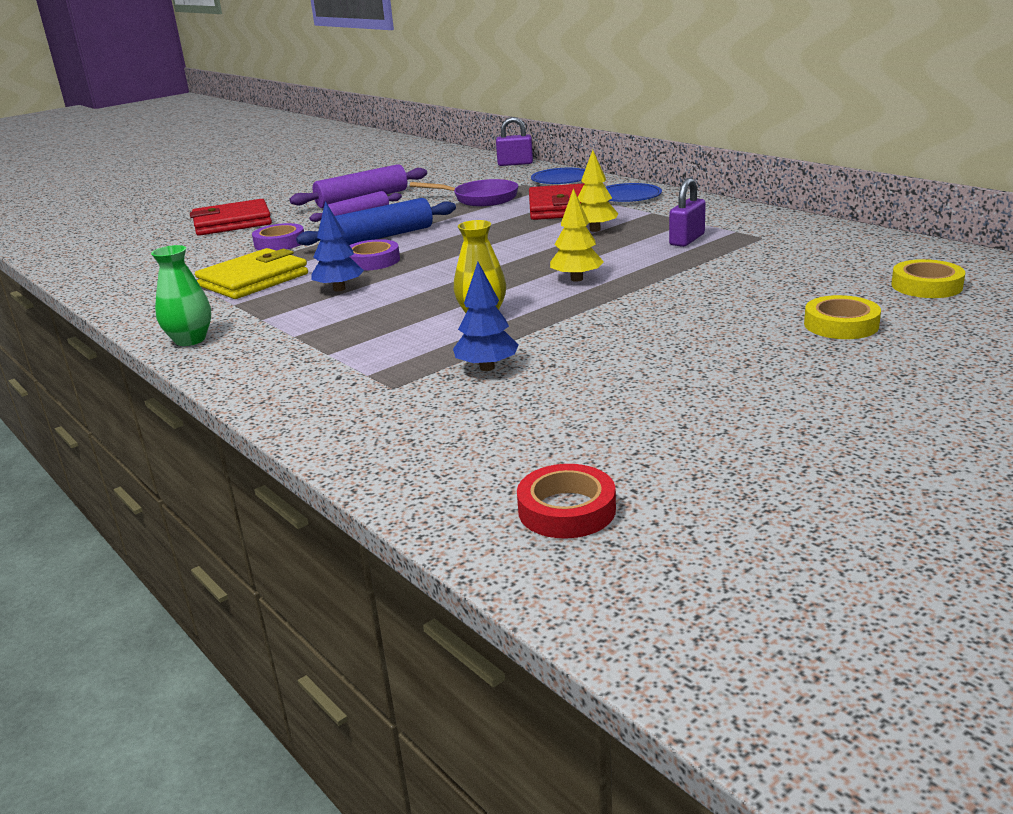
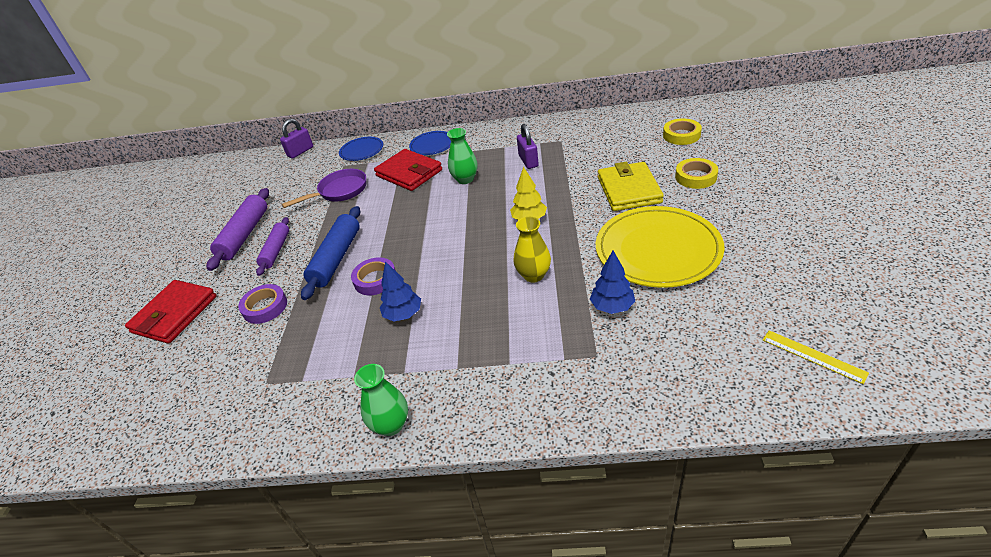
camera: 45 degrees left, 15 degrees up
yellow wallet [195,248,308,299] -> yellow wallet moved to [598,162,664,211]
red tape [517,464,616,538] -> yellow ruler [763,330,869,384]
yellow tree [578,150,618,232] -> green vase [447,128,478,184]
none -> yellow plate [596,206,725,288]

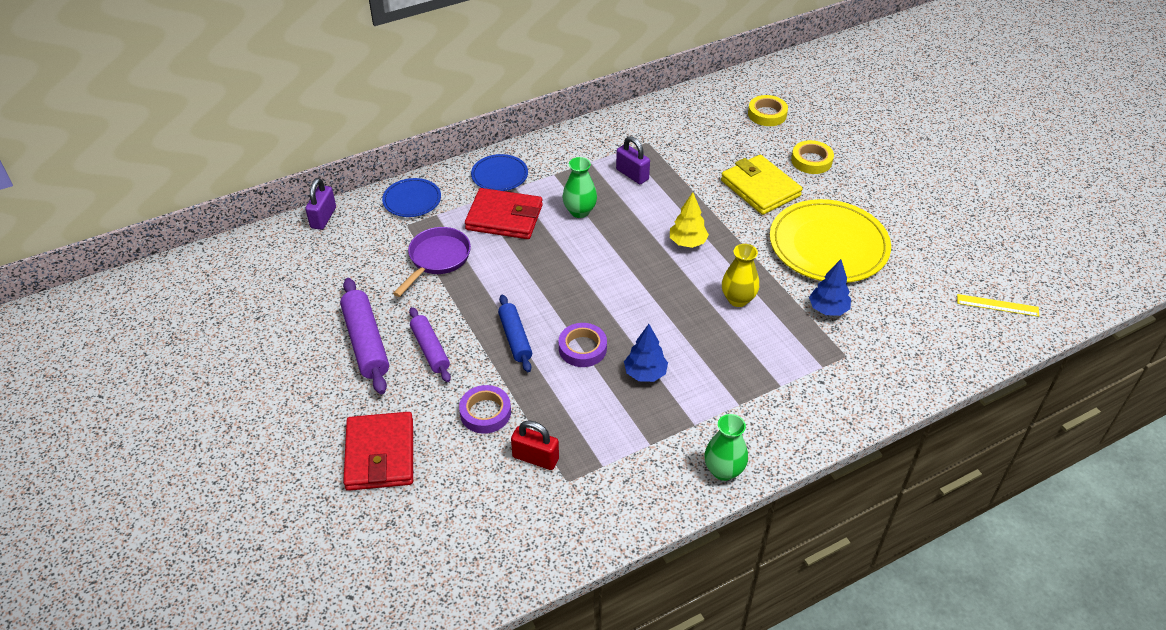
camera: 35 degrees left, 5 degrees up
blue rolling pin [301,206,360,300] -> blue rolling pin [498,295,532,372], size x0.66
none -> red padlock [511,420,559,470]

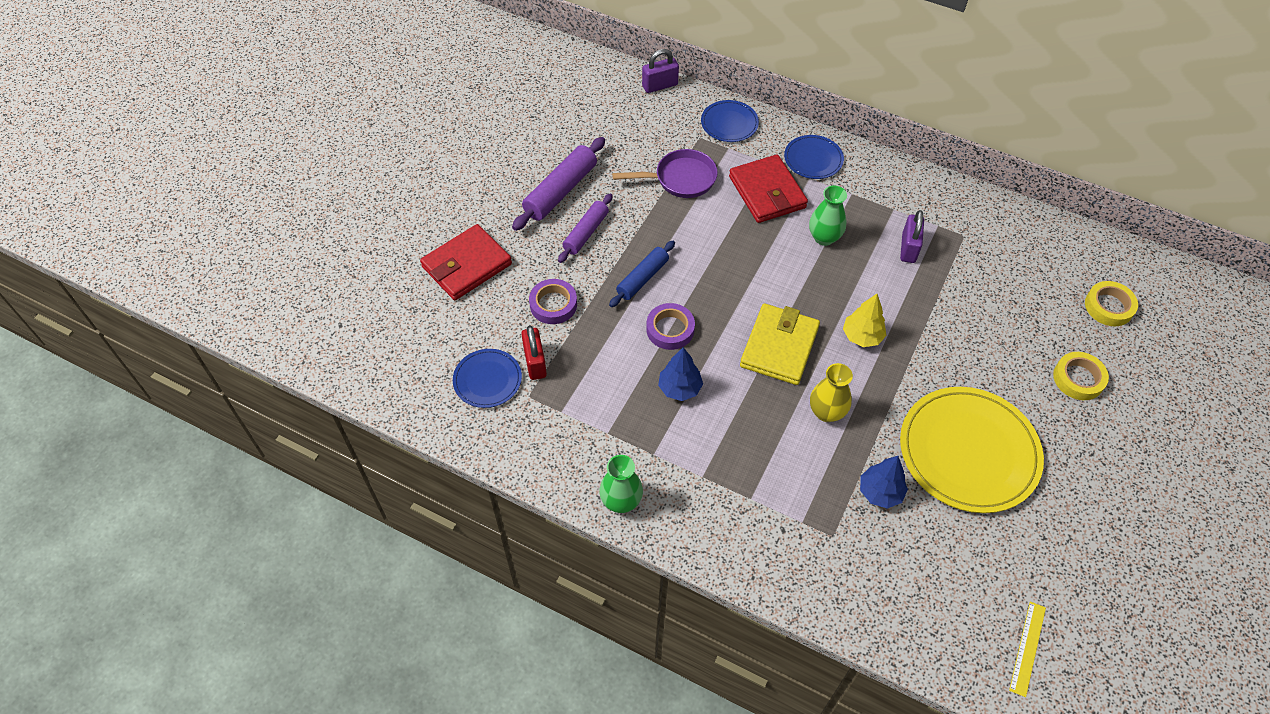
camera: 55 degrees right, 10 degrees up
yellow wallet [721,155,802,215] -> yellow wallet moved to [740,304,820,385]
yellow ruler [957,294,1039,317] -> yellow ruler turned 45 degrees clockwise [1009,602,1046,697]
none -> blue plate [453,349,522,408]

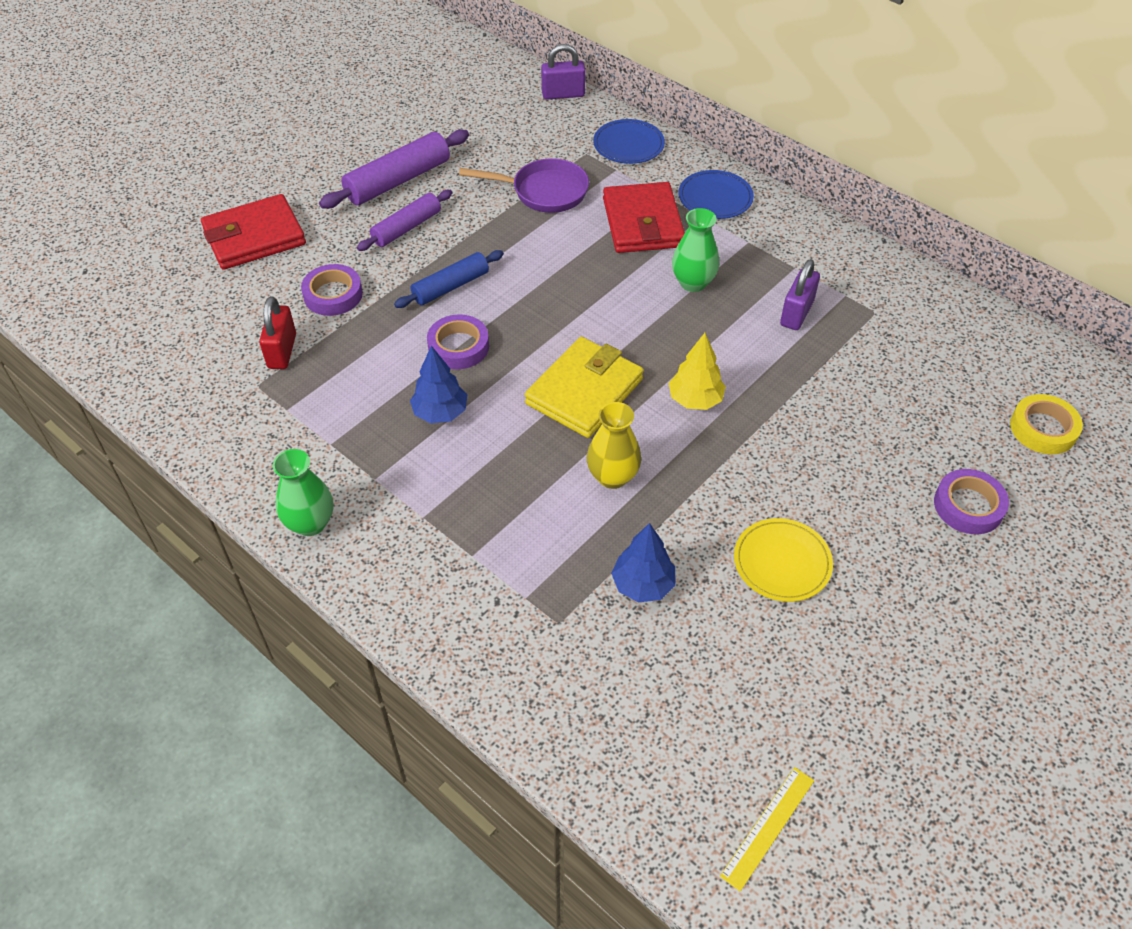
camera: 15 degrees right, 5 degrees down
blue plate [453,349,522,408] -> none
yellow plate [900,387,1044,513] -> yellow plate [734,518,833,602], size x0.51
yellow tape [1053,352,1109,400] -> purple tape [934,469,1009,534]

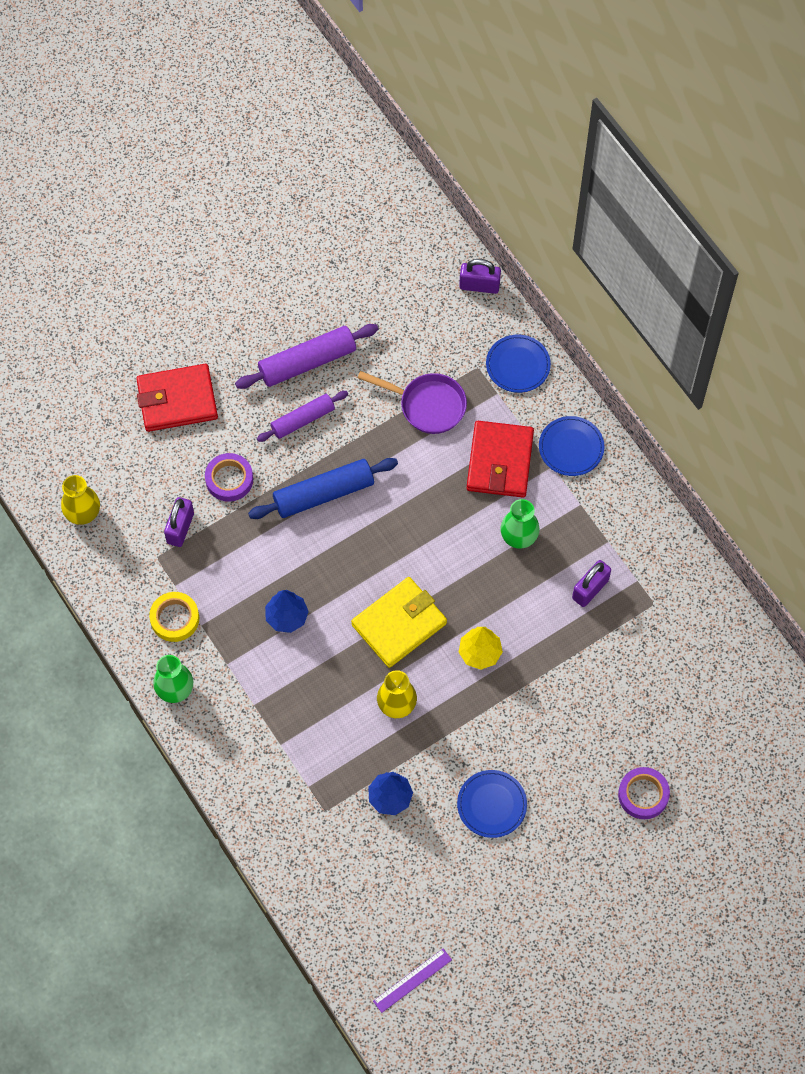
camera: 15 degrees right, 15 degrees up
red padlock [259,296,296,369] -> purple padlock [164,497,194,547]
blue rolling pin [394,250,504,308] -> blue rolling pin [248,458,398,519], size x1.51
purple tape [427,314,489,369] -> none
yellow ruler [720,767,814,891] -> purple ruler [373,949,452,1013]
yellow plate [734,518,833,602] -> blue plate [457,770,527,838]
yellow tape [1010,394,1083,454] -> yellow tape moved to [149,592,199,642]
none -> yellow vase [61,475,100,525]

